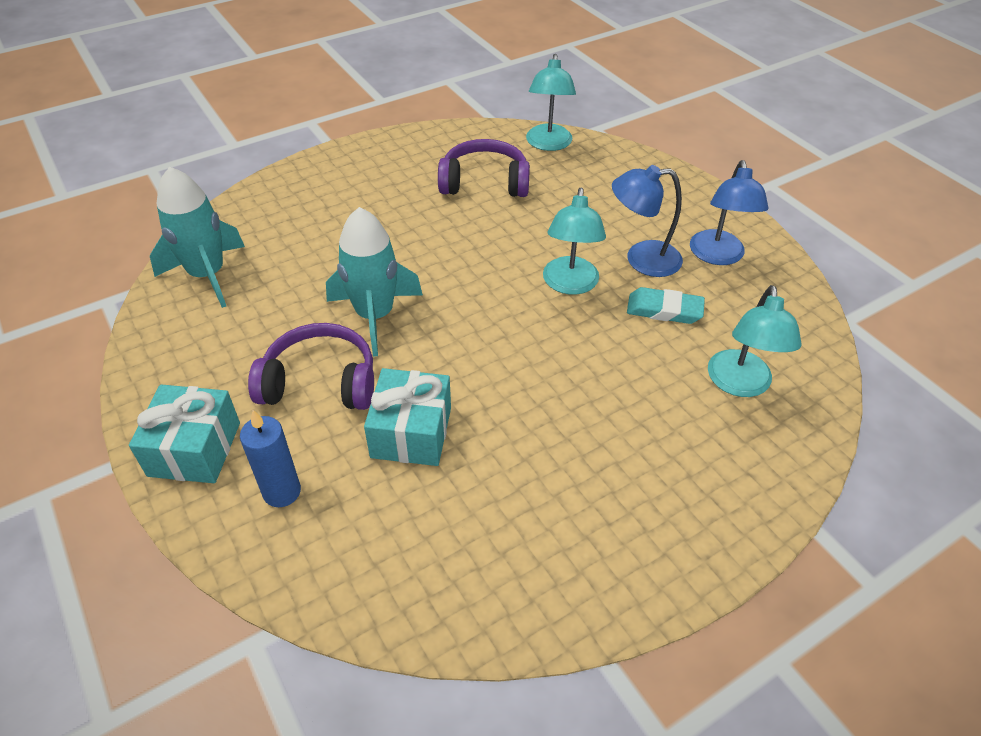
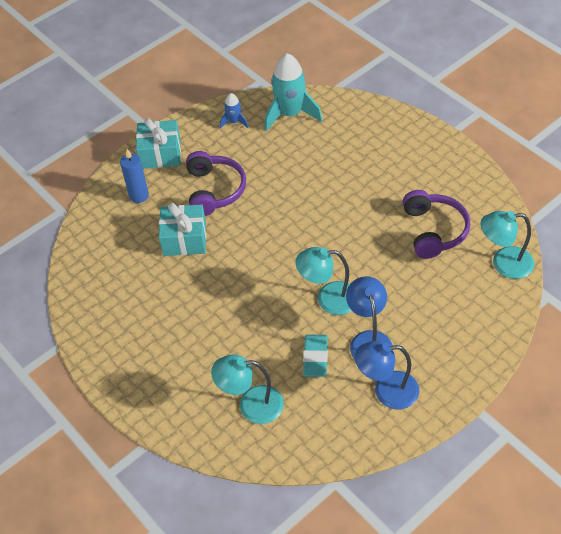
camera: 85 degrees right, 5 degrees up
turquoise rocket [326,207,423,357] -> none
none -> blue rocket [220,93,249,129]

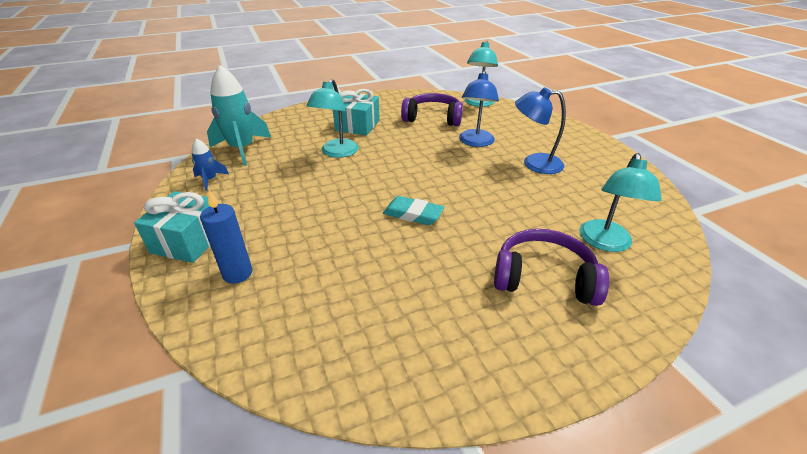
camera: 75 degrees left, 15 degrees down
turquoise gift [159,203,206,256] -> turquoise gift moved to [333,89,380,136]
purple headphones [186,151,246,216] -> purple headphones moved to [494,229,609,306]
turquoise lamp [295,247,352,315] -> turquoise lamp moved to [306,79,359,158]
turquoise eraser [303,335,328,377] -> turquoise eraser moved to [383,196,444,225]
blue lamp [355,341,419,409] -> blue lamp moved to [459,71,499,147]

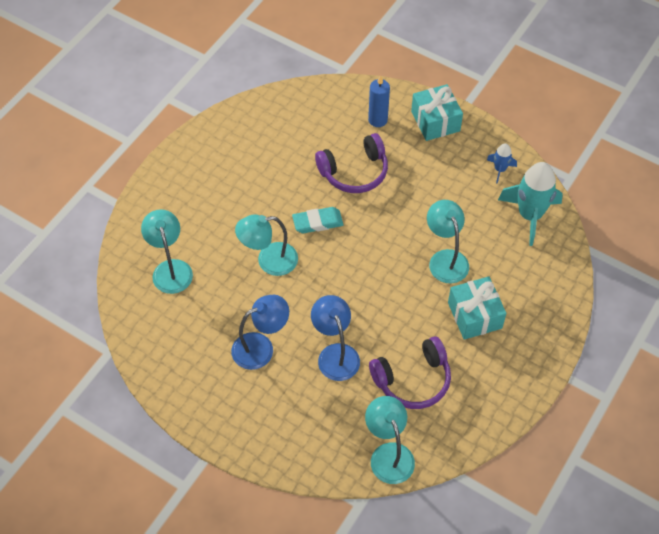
camera: 145 degrees right, 20 degrees up
purple headphones [494,229,609,306] -> purple headphones moved to [315,133,388,193]
none -> turquoise lamp [235,214,298,276]

